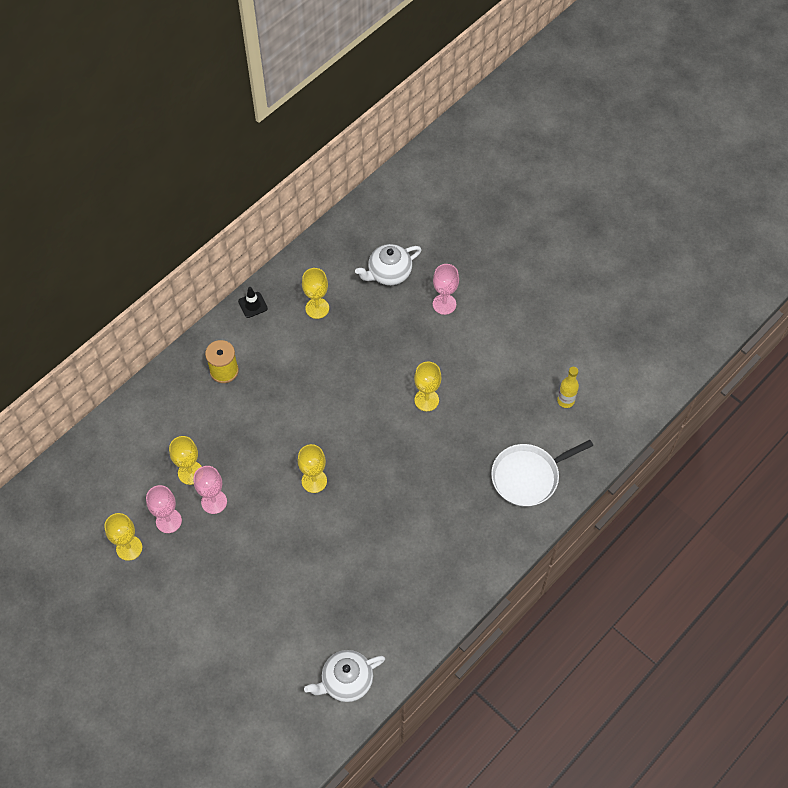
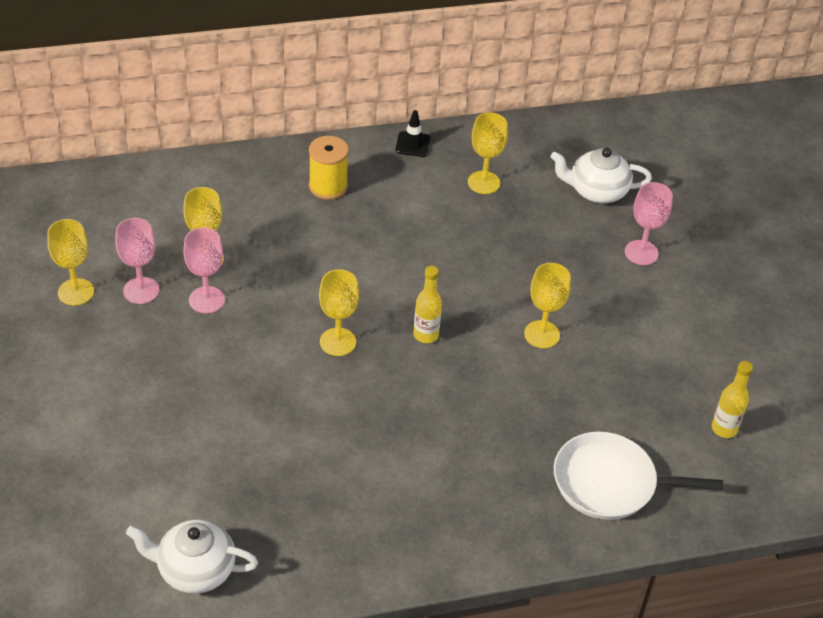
camera: 30 degrees right, 15 degrees down
none -> yellow bottle [414,266,442,343]

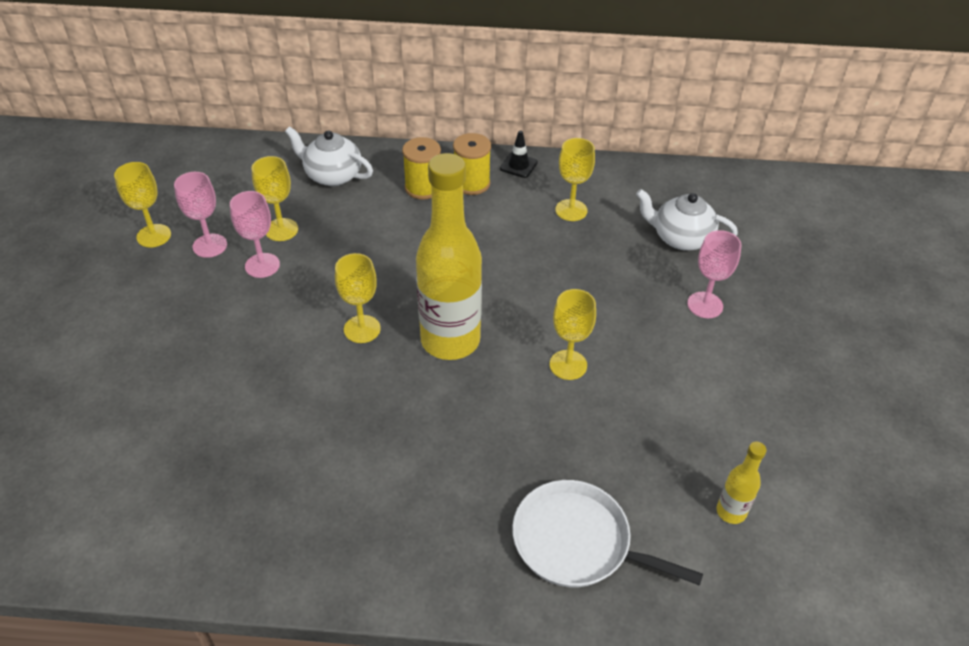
camera: 20 degrees right, 0 degrees up
white teapot [126,519,258,594] -> white teapot moved to [285,126,373,186]
yellow bottle [414,266,442,343] -> yellow bottle [416,153,482,360], size x2.29
none -> yellow spool [453,133,491,195]

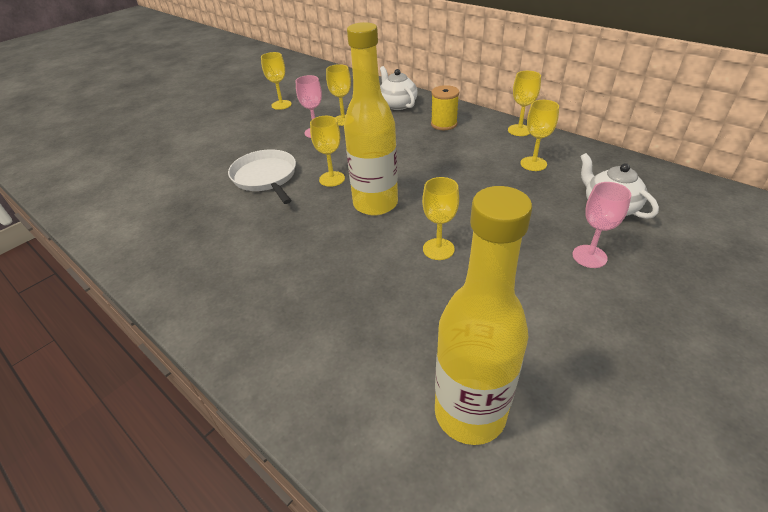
camera: 40 degrees right, 5 degrees down
pink goblet [174,172,227,258] -> none
yellow spool [453,133,491,195] -> none
black traffic cone [500,130,538,178] -> yellow goblet [508,71,541,136]
white pan [512,480,703,587] -> white pan moved to [228,149,296,204]
yellow bottle [717,441,767,524] -> yellow bottle [435,186,532,445], size x2.29

